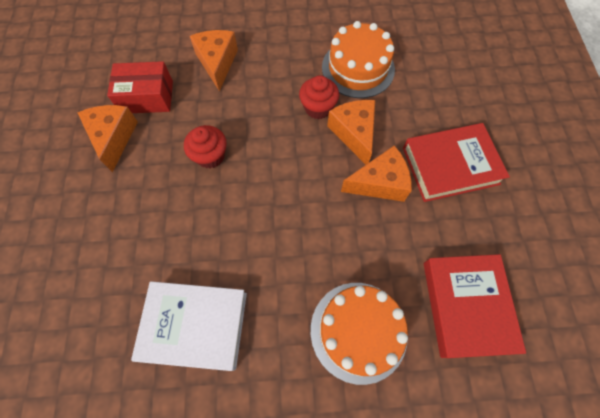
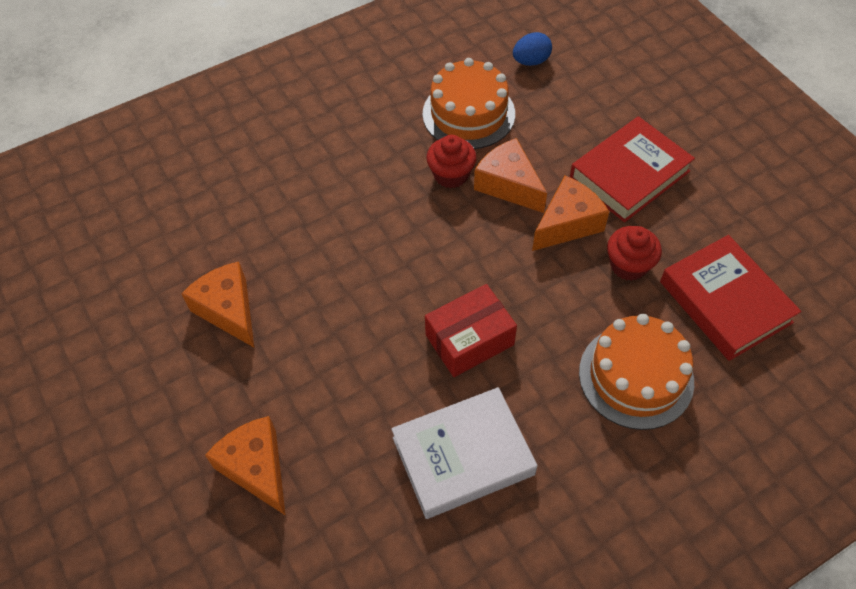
camera: 25 degrees left, 10 degrees down
red box [107,61,173,113] -> red box moved to [425,284,517,377]
red cupcake [184,125,227,168] -> red cupcake moved to [607,226,662,281]
orange cheese [190,30,238,92] -> orange cheese moved to [205,416,286,516]
none -> blue egg [513,32,552,66]

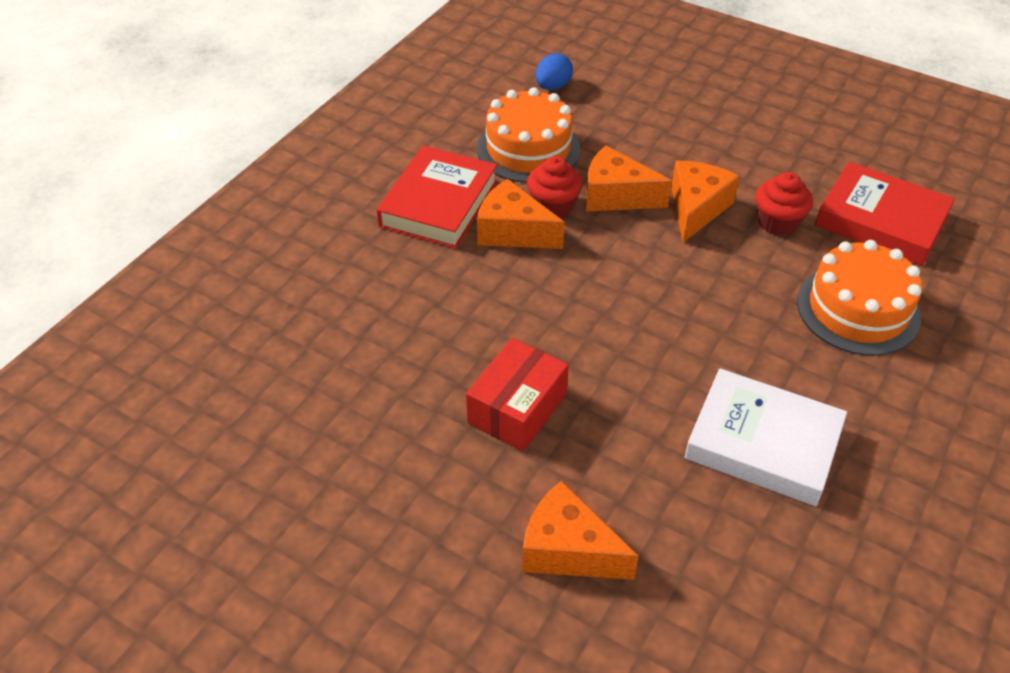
camera: 30 degrees left, 10 degrees down
orange cheese [181,262,254,347] -> orange cheese moved to [477,179,565,249]
white book [391,387,537,519] -> white book turned 75 degrees clockwise [685,368,847,506]
red box [425,284,517,377] -> red box moved to [466,338,569,451]
red book [570,116,695,222] -> red book moved to [377,146,498,249]

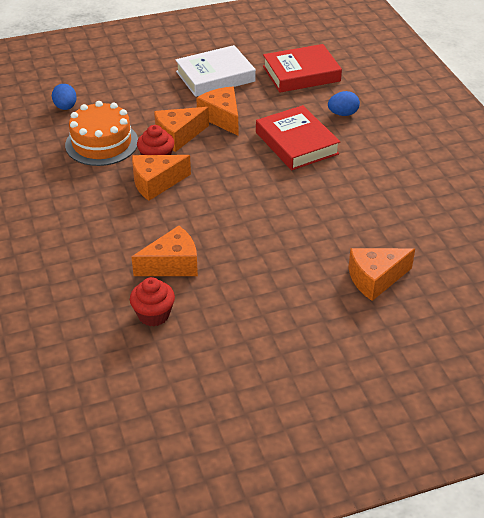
camera: 50 degrees left, 5 degrees down
red book [377,146,498,249] -> red book moved to [256,105,340,170]
red box [466,338,569,451] -> none
white book [685,368,847,506] -> white book moved to [175,45,256,97]
red cupcake [755,172,813,236] -> red cupcake moved to [130,277,175,326]
orange cake [797,240,922,356] -> blue egg [328,91,360,116]
none -> orange cheese [132,226,198,276]

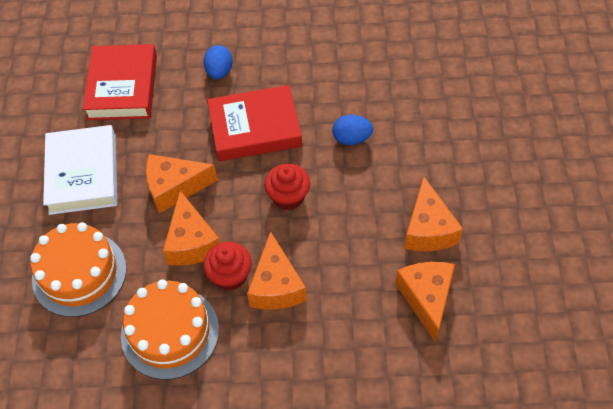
camera: 70 degrees left, 15 degrees up
blue egg [52,84,77,110] -> blue egg moved to [332,115,373,145]
red cupcake [130,277,175,326] -> red cupcake moved to [264,164,310,210]
orange cheese [348,248,415,301] -> orange cheese moved to [404,177,463,251]
none -> orange cake [30,222,127,317]

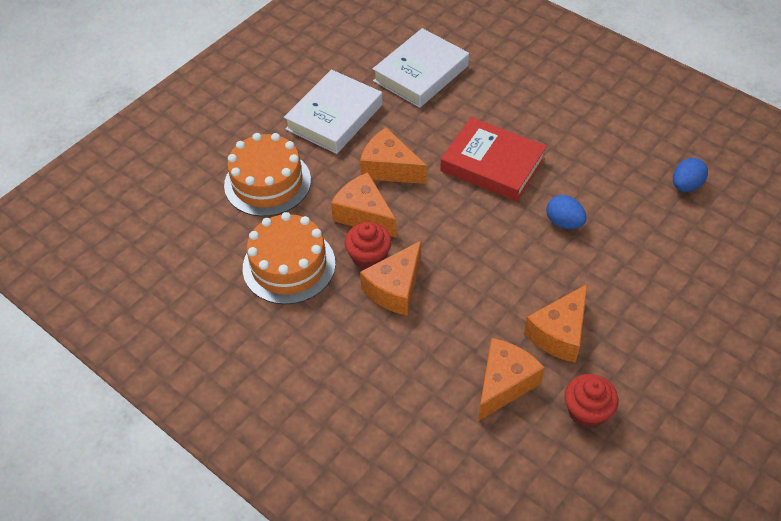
camera: 40 degrees right, 5 degrees down
red book [83,44,157,120] -> white book [373,28,469,108]
orange cheese [163,191,220,266] -> orange cheese turned 105 degrees clockwise [331,172,397,238]
blue egg [203,45,232,79] -> blue egg moved to [673,158,708,192]
red cupcake [264,164,310,210] -> red cupcake moved to [565,374,618,428]

